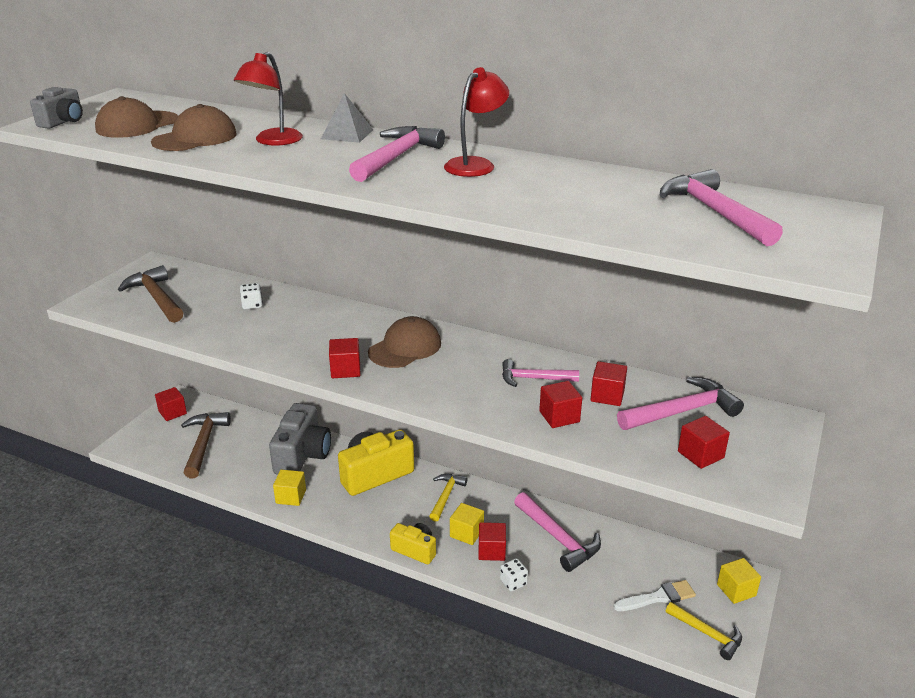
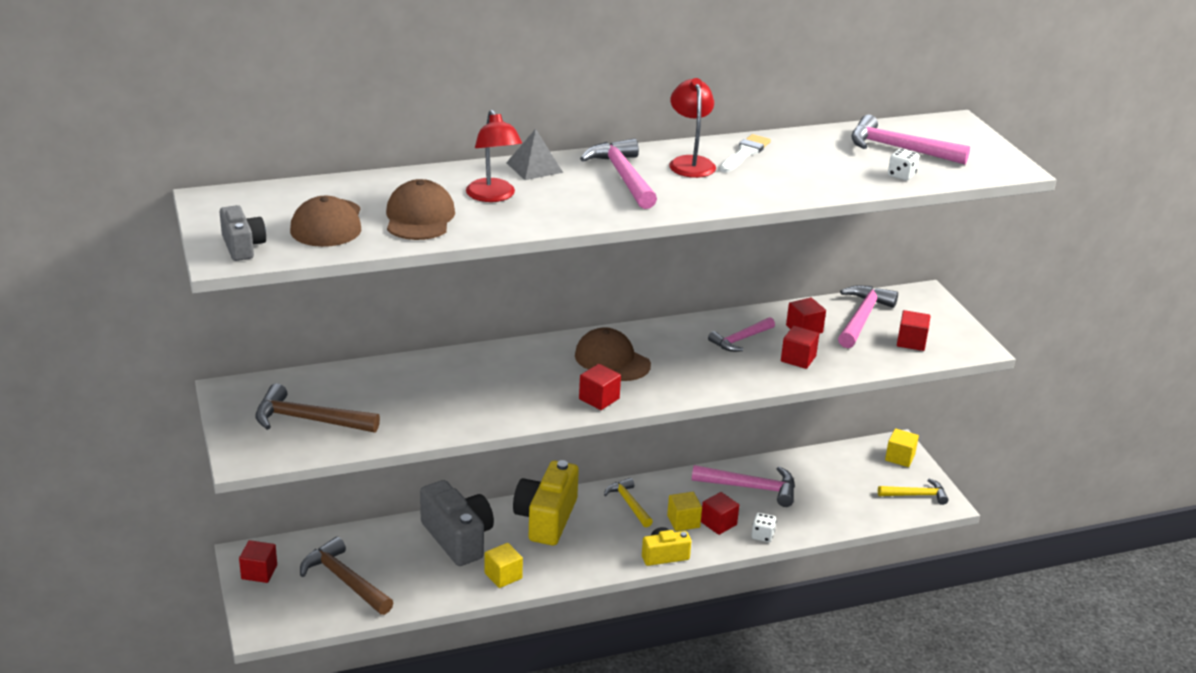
camera: 45 degrees left, 0 degrees up
white dice [240,283,263,309] -> white dice moved to [888,148,919,181]
brown cap [368,316,441,368] -> brown cap turned 45 degrees counterclockwise [575,327,651,381]
white brush [614,580,696,611] -> white brush moved to [720,134,771,172]

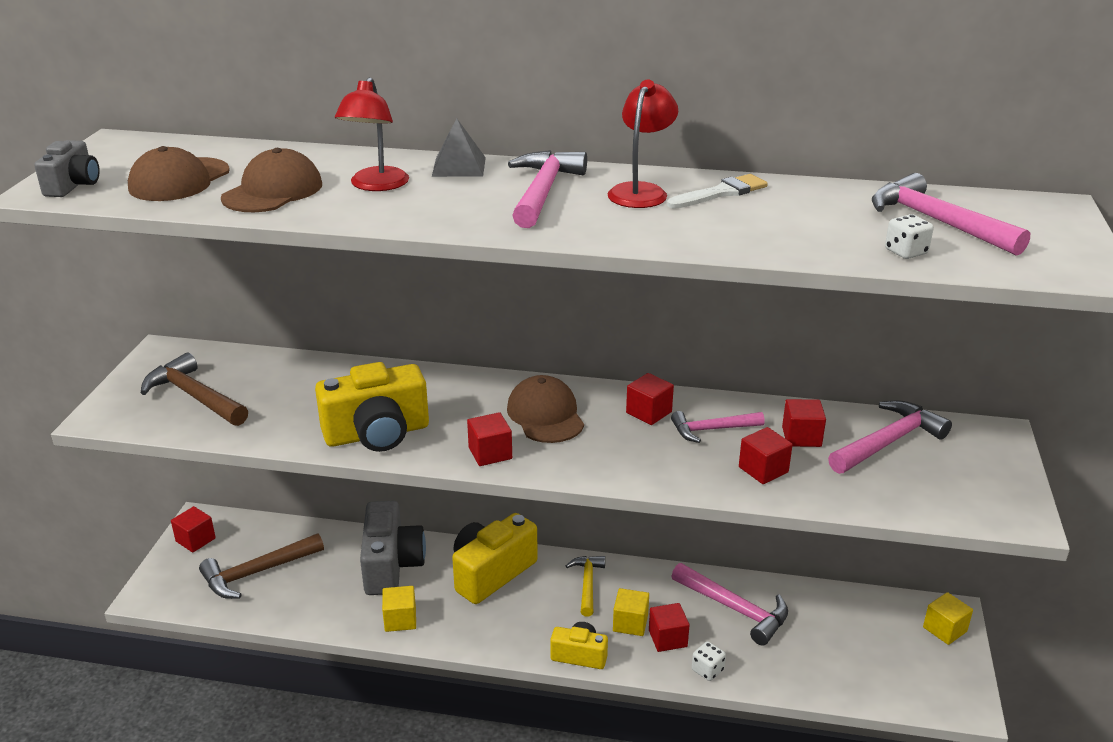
camera: 30 degrees right, 0 degrees up
brown hammer [300,537,394,615] -> brown hammer turned 105 degrees counterclockwise [199,533,324,599]
yellow hammer [878,479,949,505] -> none
red cube [897,310,930,351] -> red cube moved to [626,373,674,425]
none -> yellow camera [315,362,429,452]

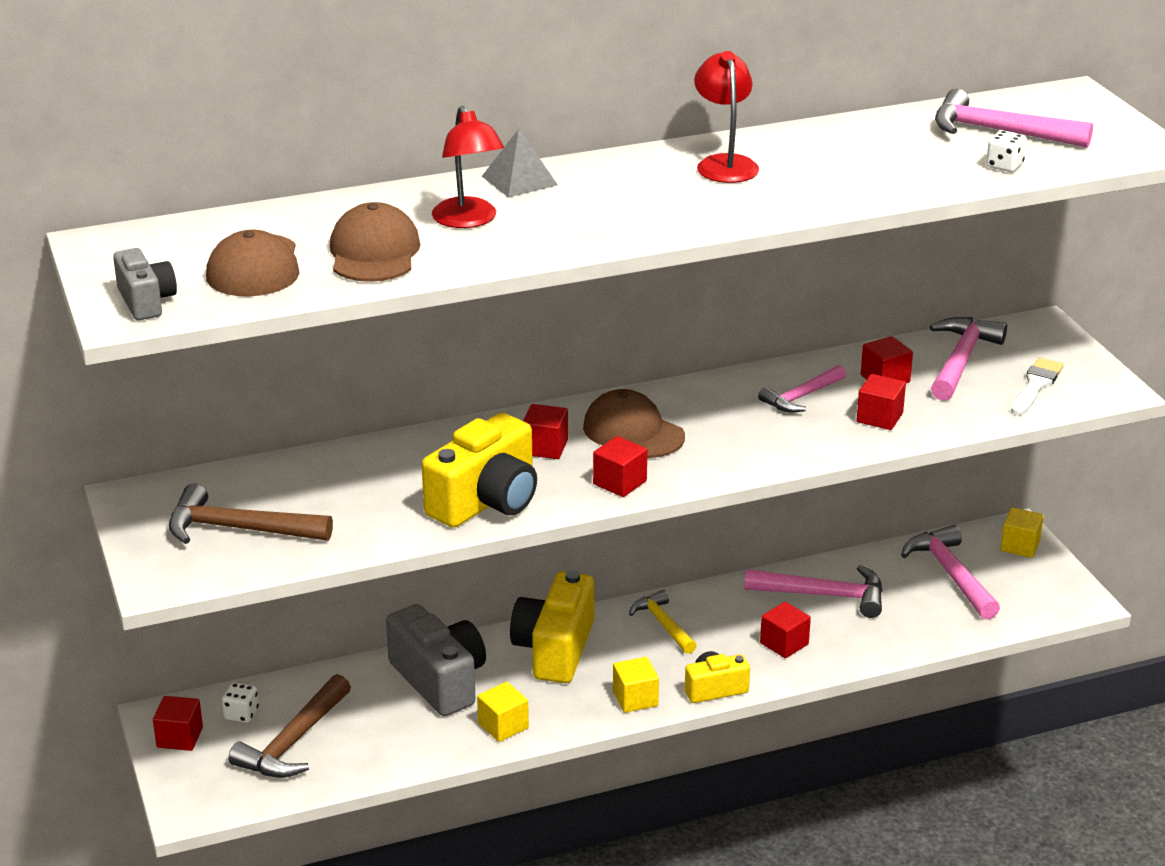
camera: 30 degrees left, 0 degrees up
pink hammer [508,150,587,228] -> pink hammer moved to [901,525,1000,619]
yellow cube [613,588,649,636] -> yellow cube moved to [613,657,659,713]
red cube [626,373,674,425] -> red cube moved to [523,404,568,459]
white brush [667,174,768,209] -> white brush moved to [1011,358,1064,415]
white dice [692,641,726,681] -> white dice moved to [222,683,259,723]

